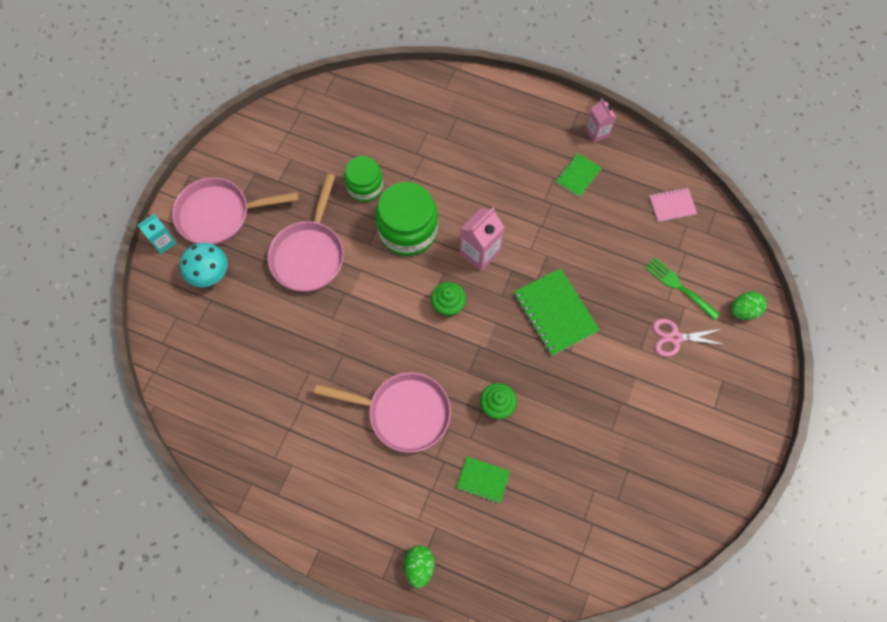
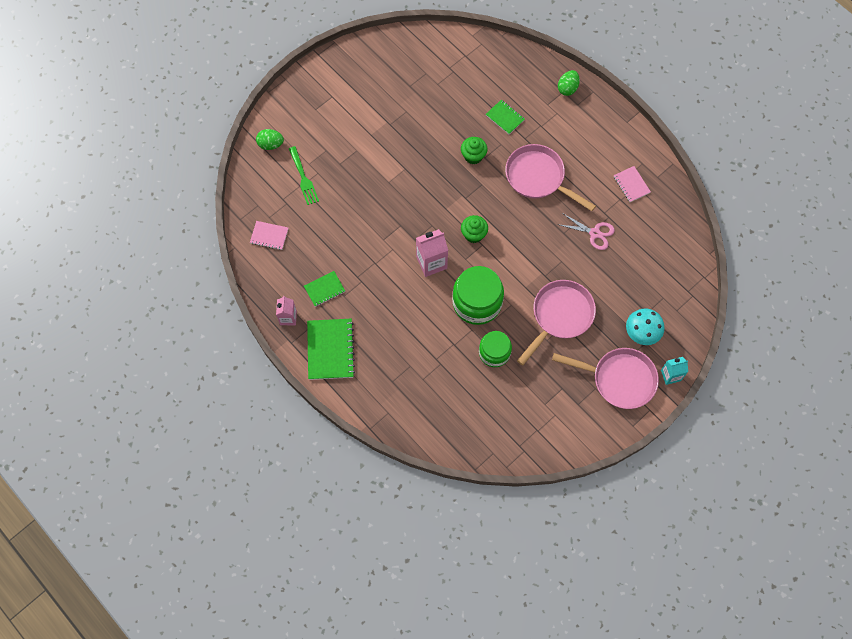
camera: 155 degrees left, 0 degrees up
green notebook [514,268,600,356] -> green notebook moved to [307,319,355,380]
pink scissors [652,319,725,357] -> pink scissors moved to [557,213,615,250]
none -> pink notebook [614,166,651,202]

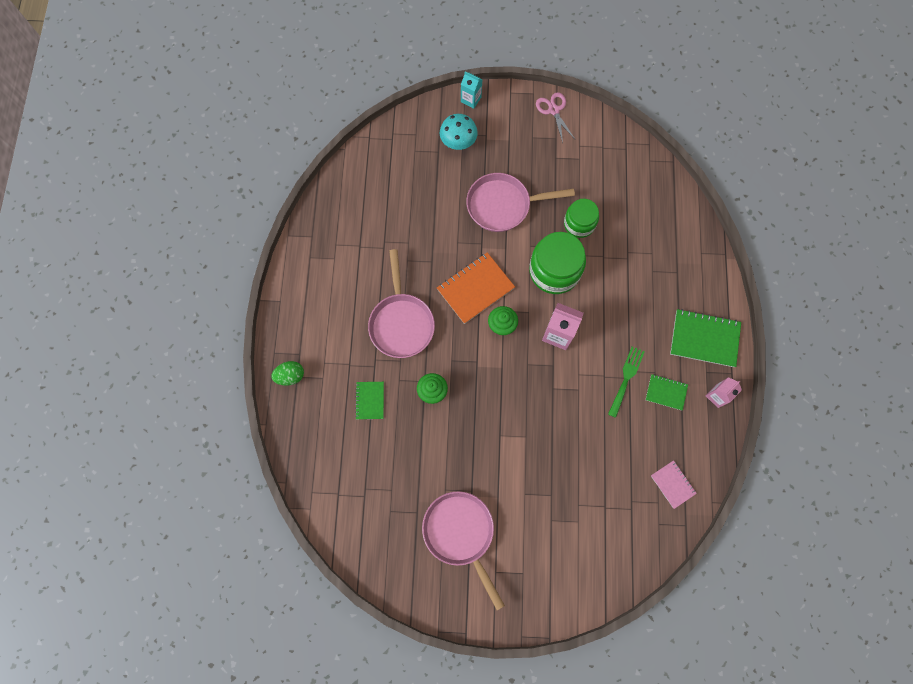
camera: 135 degrees left, 5 degrees up
green egg [256,129,284,150] -> none
green fork [289,146,319,205] -> green fork moved to [608,346,645,418]
green notebook [307,319,355,380] -> green notebook turned 60 degrees clockwise [670,309,741,367]
pink pan [552,348,659,409] -> pink pan moved to [422,491,505,610]
pink scissors [557,213,615,250] -> pink scissors moved to [536,92,575,143]
pink notebook [614,166,651,202] -> none
none -> orange notebook [437,252,515,324]

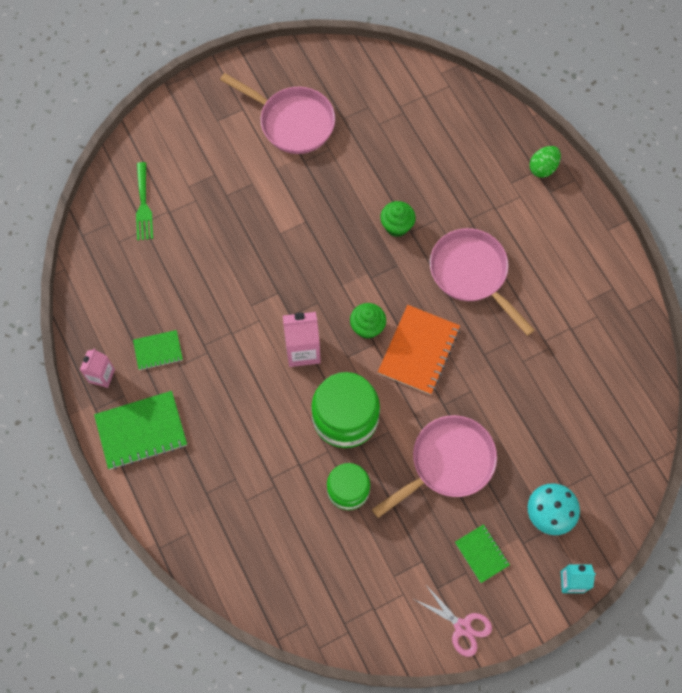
camera: 150 degrees right, 5 degrees down
green notebook [355,382,384,419] -> green notebook moved to [455,524,510,583]
green fork [608,346,645,418] -> green fork moved to [136,162,153,240]
pink notebook [651,460,697,509] -> none

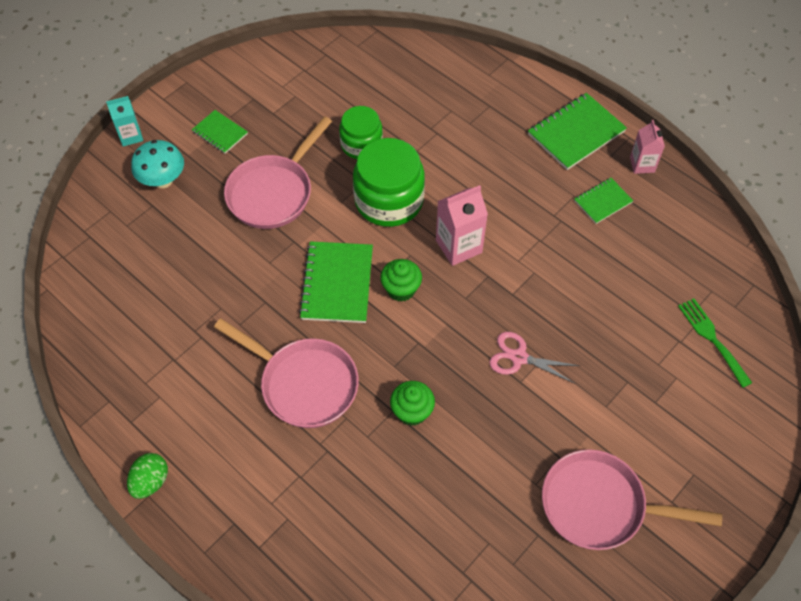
camera: 160 degrees right, 10 degrees down
orange notebook [378,305,460,395] -> green notebook [299,241,373,323]
pink scissors [415,584,492,657] -> pink scissors moved to [489,332,580,384]
green egg [529,146,561,178] -> green egg moved to [127,453,168,499]

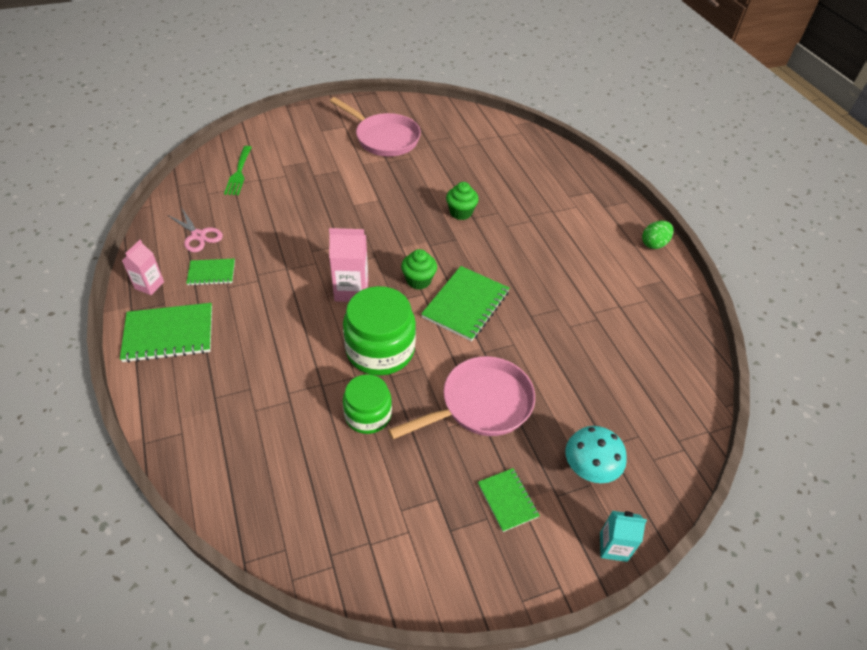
camera: 155 degrees left, 10 degrees down
pink pan [214,318,359,428] -> none
pink scissors [489,332,580,384] -> pink scissors moved to [167,207,223,252]

